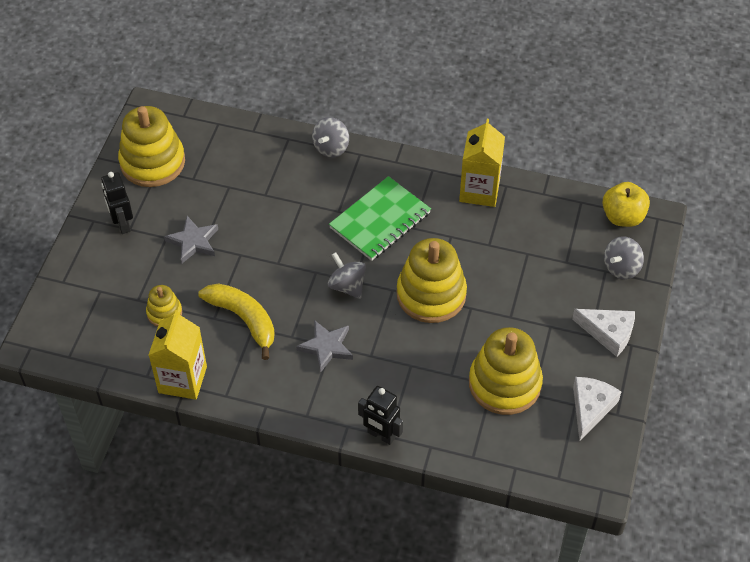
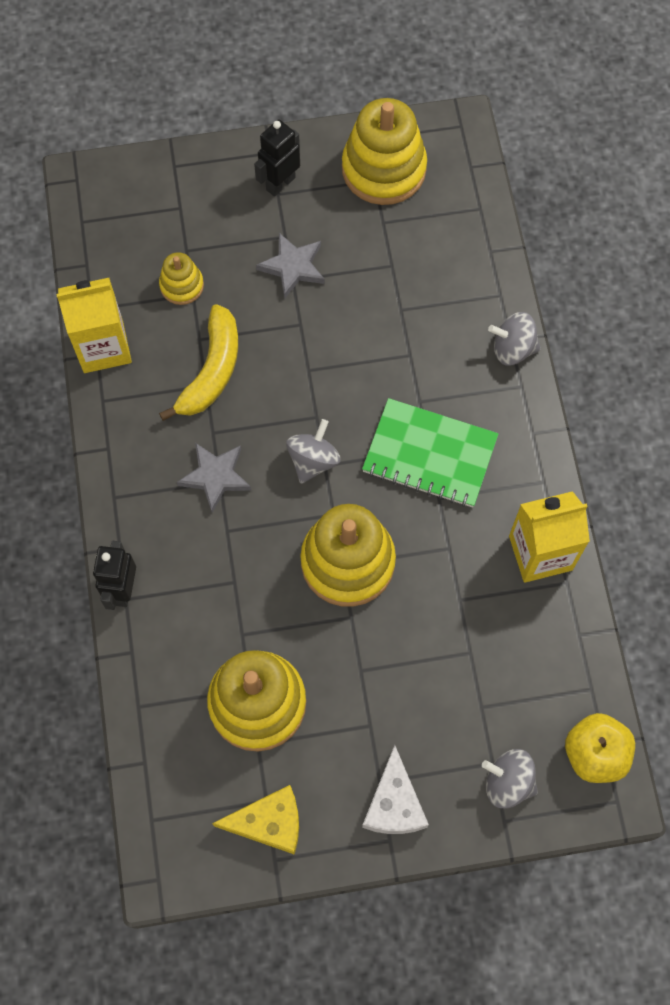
camera: 65 degrees right, 15 degrees up
white cheese [573,377,621,442] -> yellow cheese [212,785,299,855]

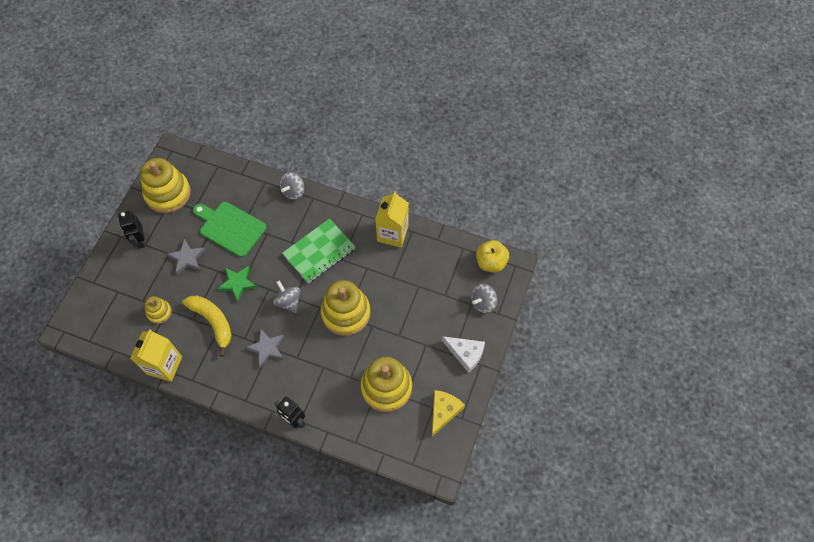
camera: 60 degrees left, 5 degrees down
none -> green cutting board [193,202,266,257]
none -> green star [217,266,257,302]

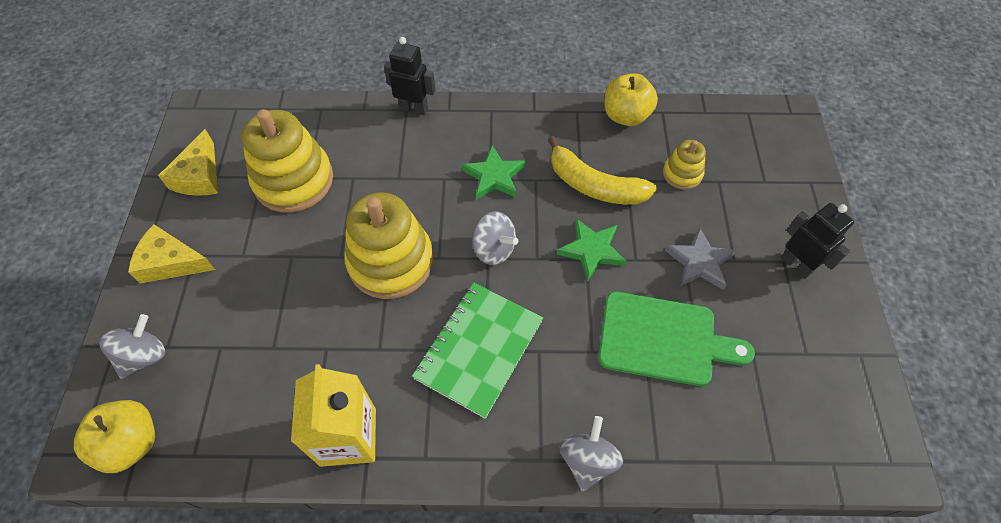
camera: 160 degrees right, 5 degrees down
yellow carton [130,329,182,382] -> yellow apple [604,73,658,126]
yellow stacking toy [140,158,191,213] -> none
grey star [245,328,285,368] -> green star [462,145,525,200]
white cheese [442,336,485,373] -> yellow cheese [128,224,215,284]

